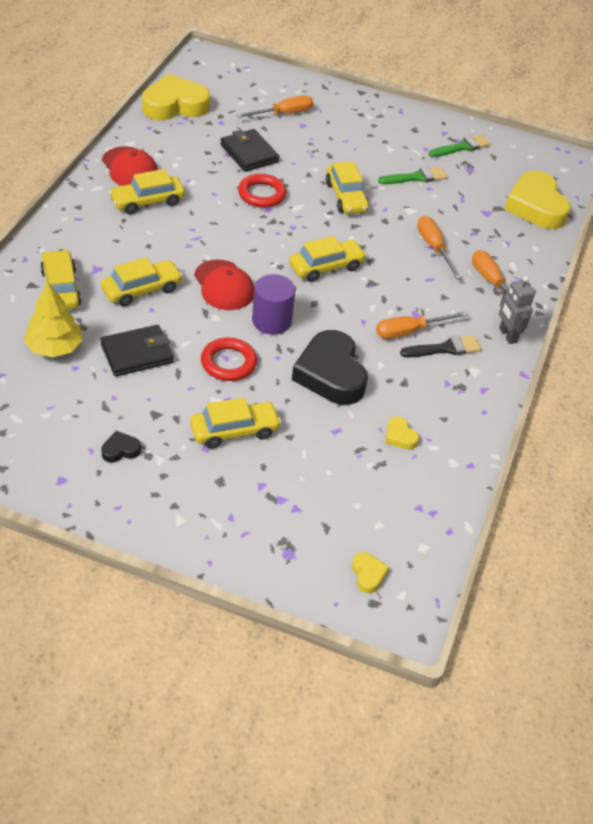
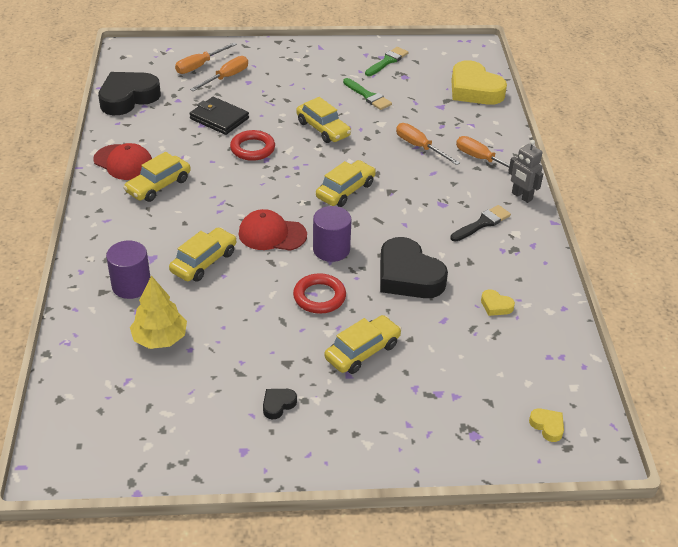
camera: 20 degrees left, 5 degrees down
yellow car [40,250,81,309] -> purple cylinder [106,241,150,299]
black wallet [100,325,174,377] -> none
yellow heart [142,74,210,120] -> black heart [98,72,161,115]
red cap [194,260,254,310] -> red cap turned 150 degrees clockwise [239,209,307,251]
orange screwdriver [376,311,468,339] -> orange screwdriver moved to [175,43,237,74]
green brush [378,167,447,184] -> green brush turned 90 degrees clockwise [343,78,392,110]

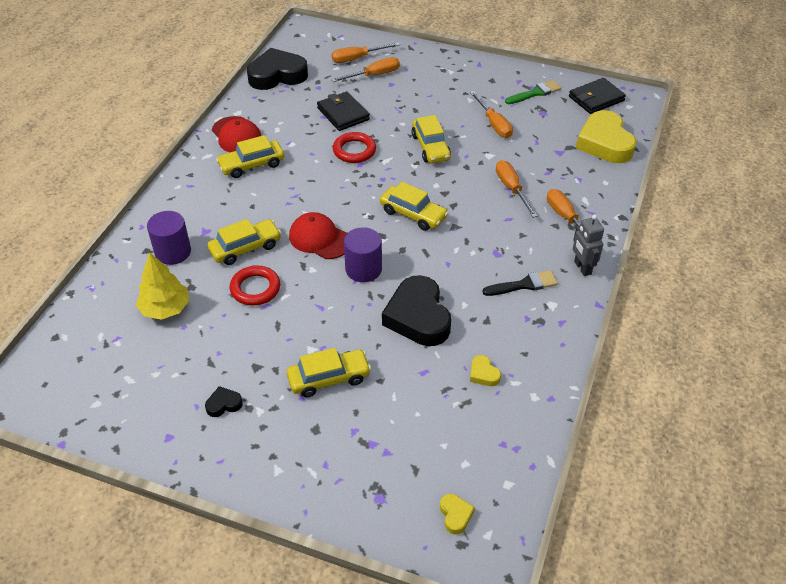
camera: 25 degrees right, 5 degrees up
red ring [293,273,346,314] -> red ring moved to [230,266,280,306]
yellow car [316,160,376,207] -> yellow car turned 60 degrees clockwise [380,182,448,231]
green brush [343,78,392,110] -> orange screwdriver [470,91,513,138]
none -> black wallet [569,78,626,114]

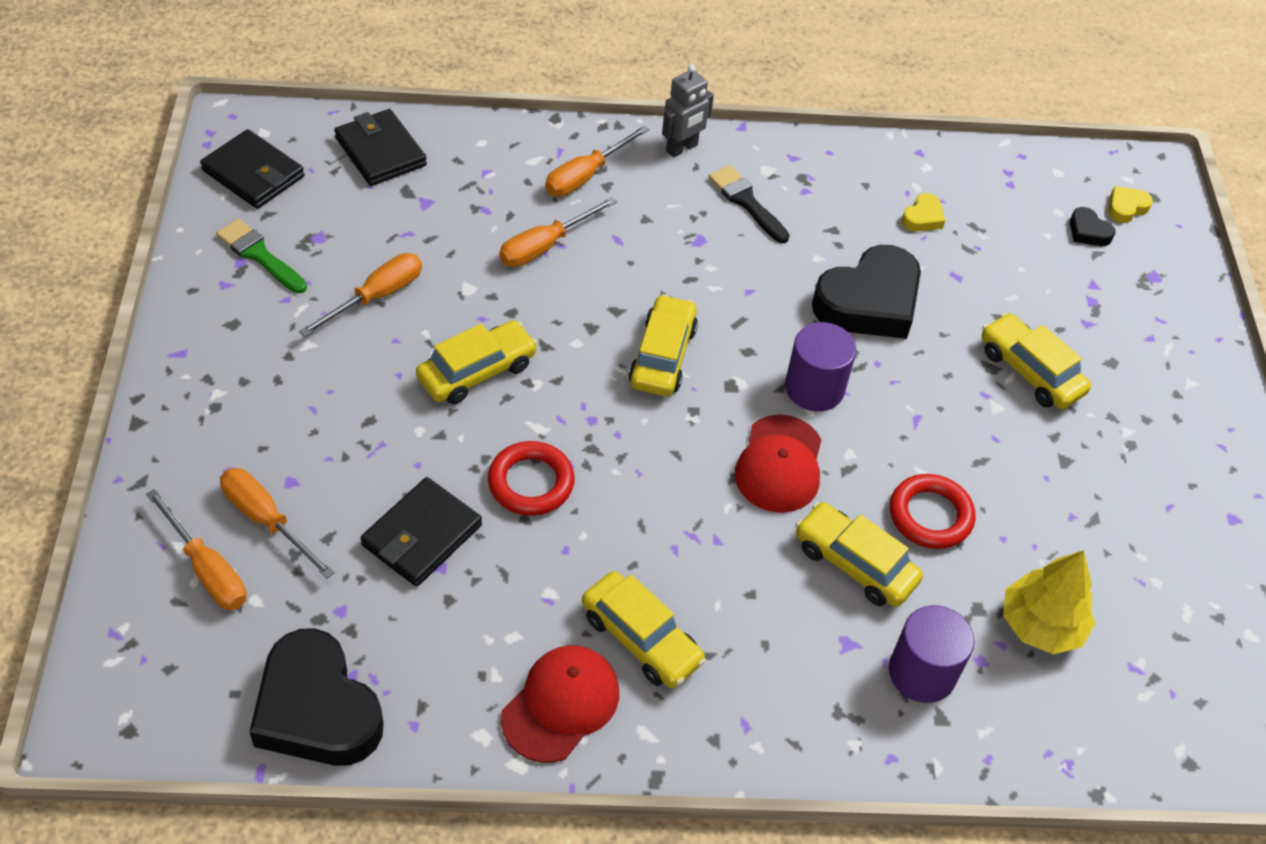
camera: 115 degrees left, 5 degrees up
black heart [205,386,243,417] -> black heart moved to [1070,207,1116,246]
yellow heart [576,110,637,163] -> black wallet [334,109,427,186]

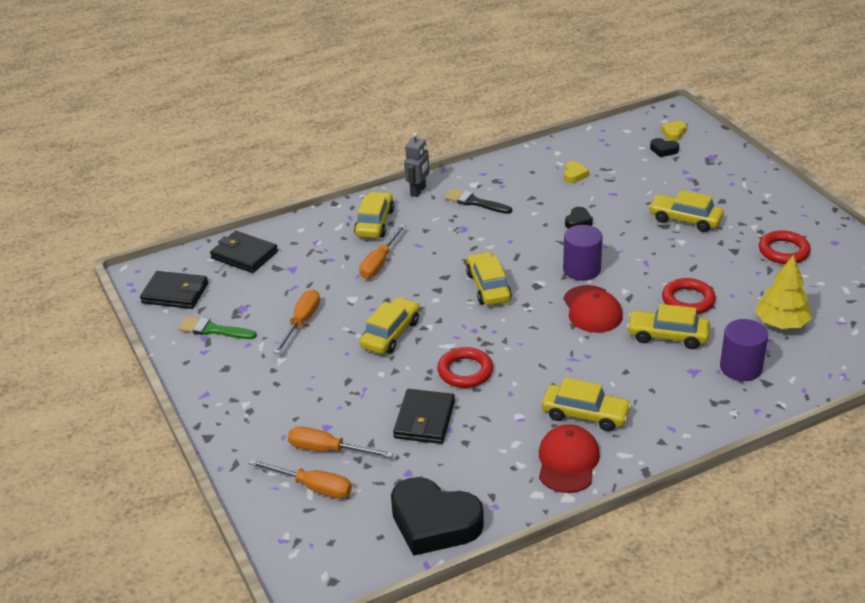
camera: 20 degrees left, 15 degrees down
orange screwdriver [545,125,649,197] -> yellow car [354,191,394,238]
black heart [812,245,921,339] -> black heart [565,207,593,229], size x0.43
none -> red ring [759,230,811,264]

